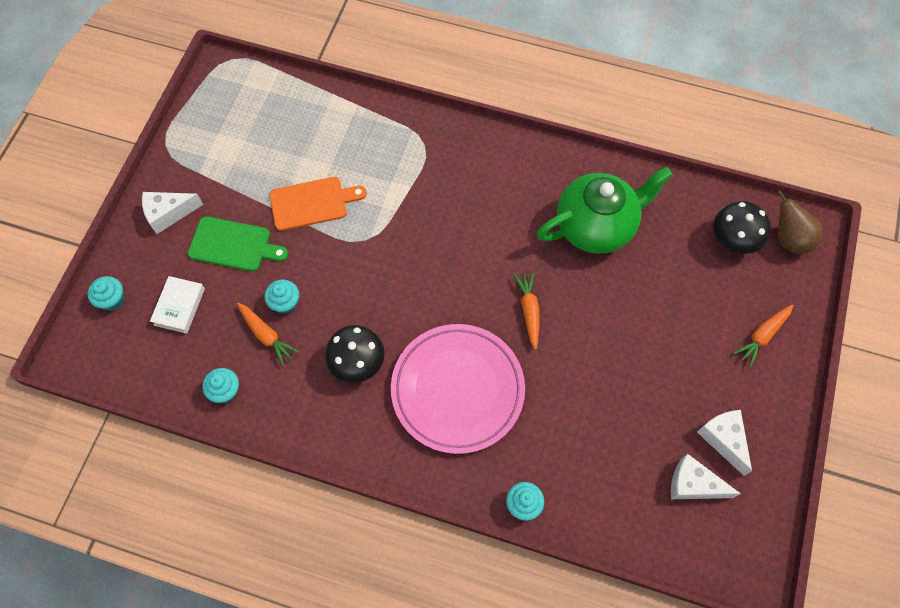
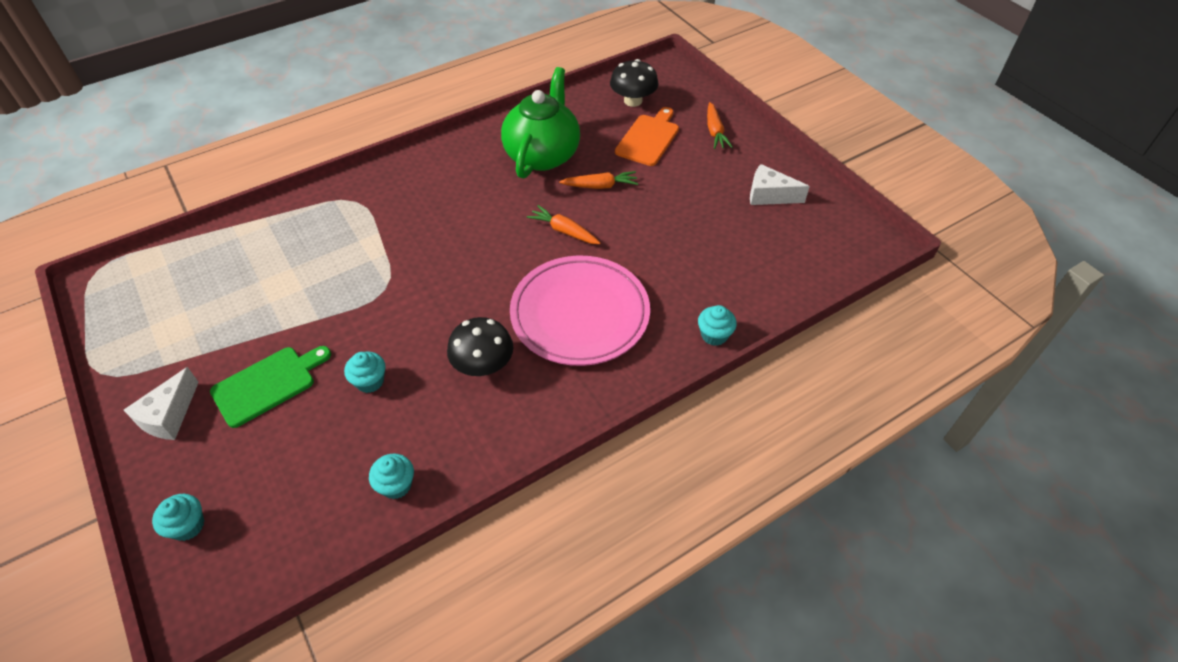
camera: 50 degrees left, 15 degrees down
white book [150,276,205,334] -> none
orange carrot [237,303,299,366] -> orange carrot moved to [559,171,638,189]
orange cutting board [270,177,367,231] -> orange cutting board moved to [615,107,679,166]
white cheese [671,454,741,499] -> none
brown pear [776,190,823,254] -> none

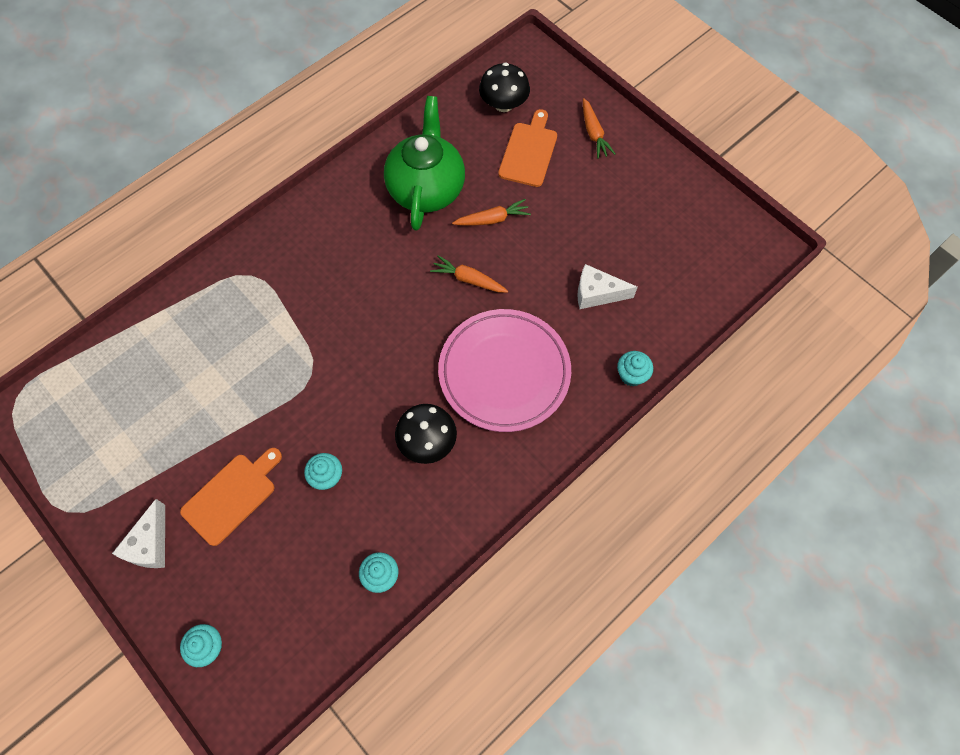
camera: 10 degrees left, 15 degrees up
green cutting board [210,346,331,428] -> orange cutting board [180,448,282,546]
white cheese [750,164,810,205] -> white cheese moved to [577,264,638,309]

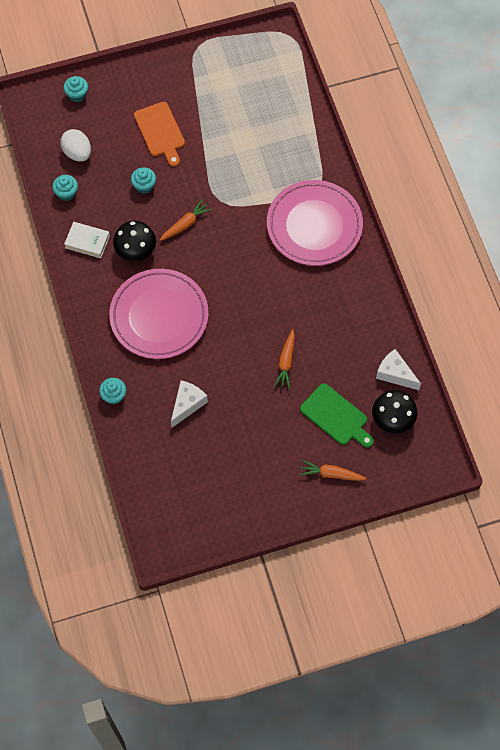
camera: 115 degrees right, 0 degrees up
white cheese [112,499,165,568] -> white cheese moved to [376,349,421,390]
green teapot [384,96,465,230] -> none
orange carrot [430,255,508,293] -> orange carrot moved to [160,199,212,241]
orange cutting board [498,109,557,187] -> green cutting board [300,383,374,448]
none -> white egg [60,129,91,162]
none -> white book [64,222,110,258]
none -> pink plate [267,180,363,266]

